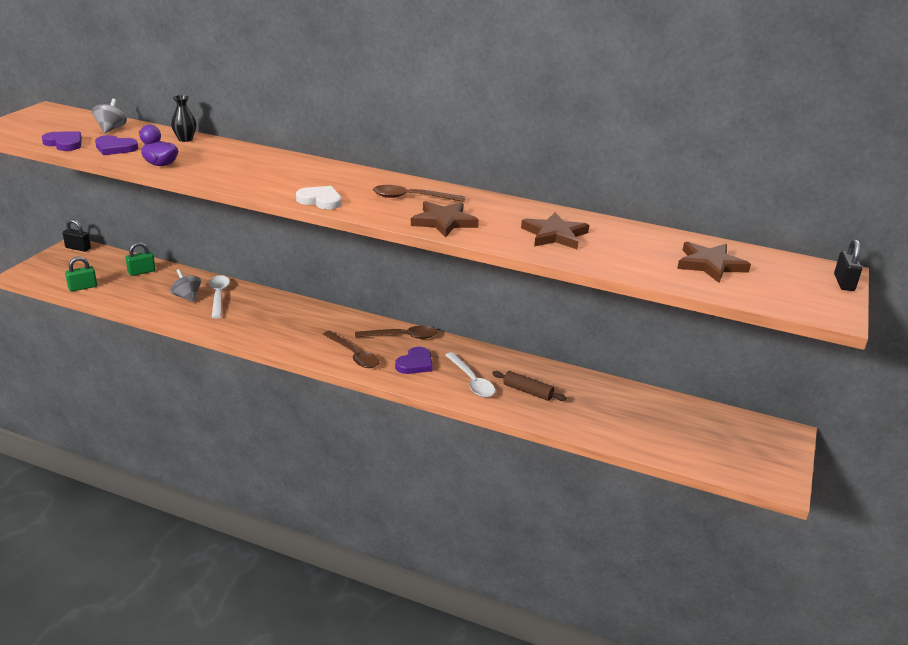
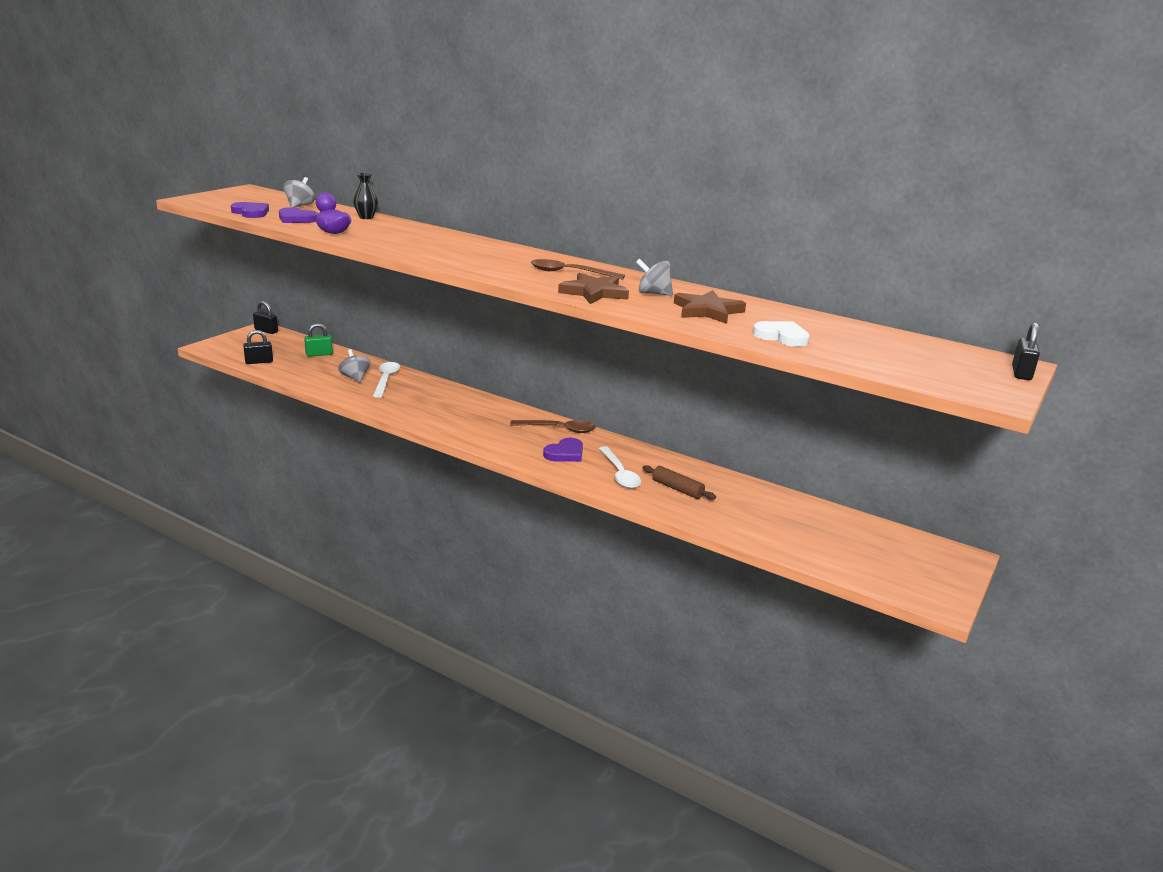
camera: 10 degrees right, 5 degrees down
green padlock [65,257,97,292] -> black padlock [243,330,273,364]
white heart [296,186,341,210] -> white heart moved to [753,321,810,347]
brown spoon [323,331,379,368] -> none
brown star [677,242,751,283] -> none
none -> grey spinning top [636,259,673,296]

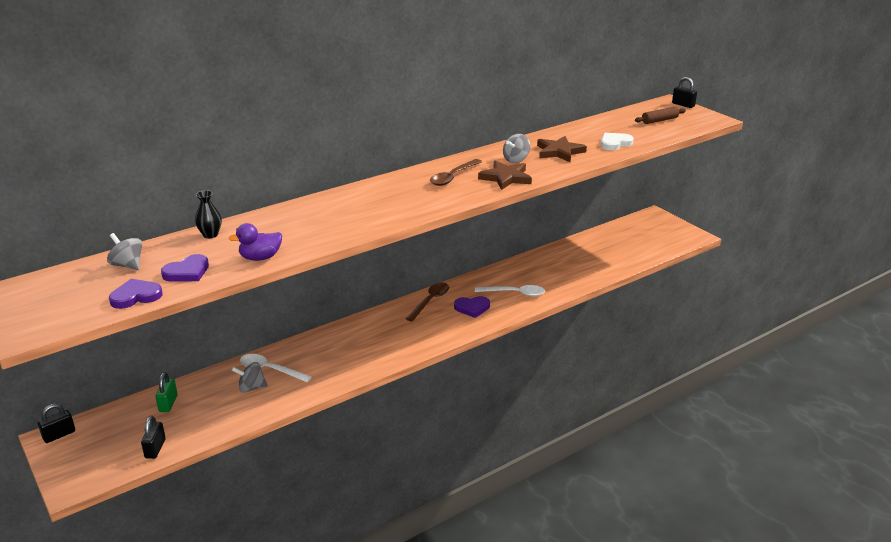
camera: 65 degrees left, 5 degrees up
purple heart [543,438,583,462] -> purple heart turned 105 degrees clockwise [454,296,490,318]
brown rolling pin [643,465,716,500] -> brown rolling pin moved to [635,107,686,124]

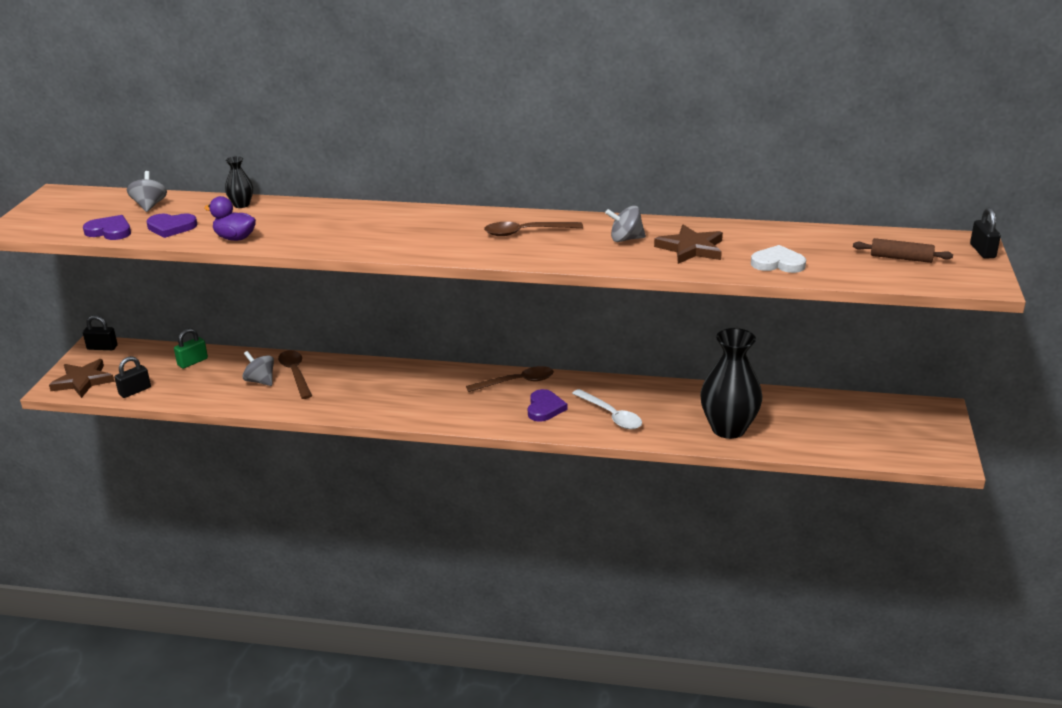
camera: 45 degrees right, 0 degrees up
white spoon [240,354,312,382] -> brown spoon [278,350,312,399]
purple heart [454,296,490,318] -> purple heart turned 120 degrees counterclockwise [528,389,567,422]
brown star [478,161,532,190] -> brown star moved to [49,359,115,398]
none -> black vase [700,328,762,439]

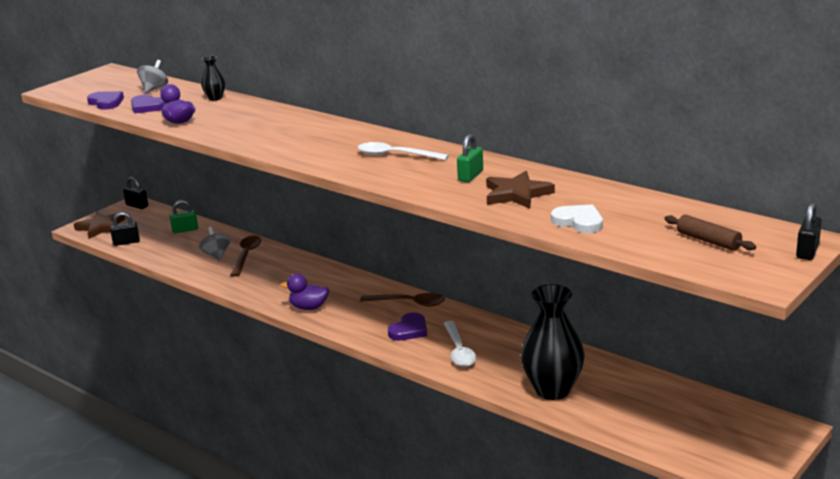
camera: 30 degrees right, 5 degrees down
brown spoon [484,222,583,236] -> white spoon [358,142,449,160]
grey spinning top [605,206,646,242] -> green padlock [457,134,483,182]
none -> purple duck [280,274,329,310]

